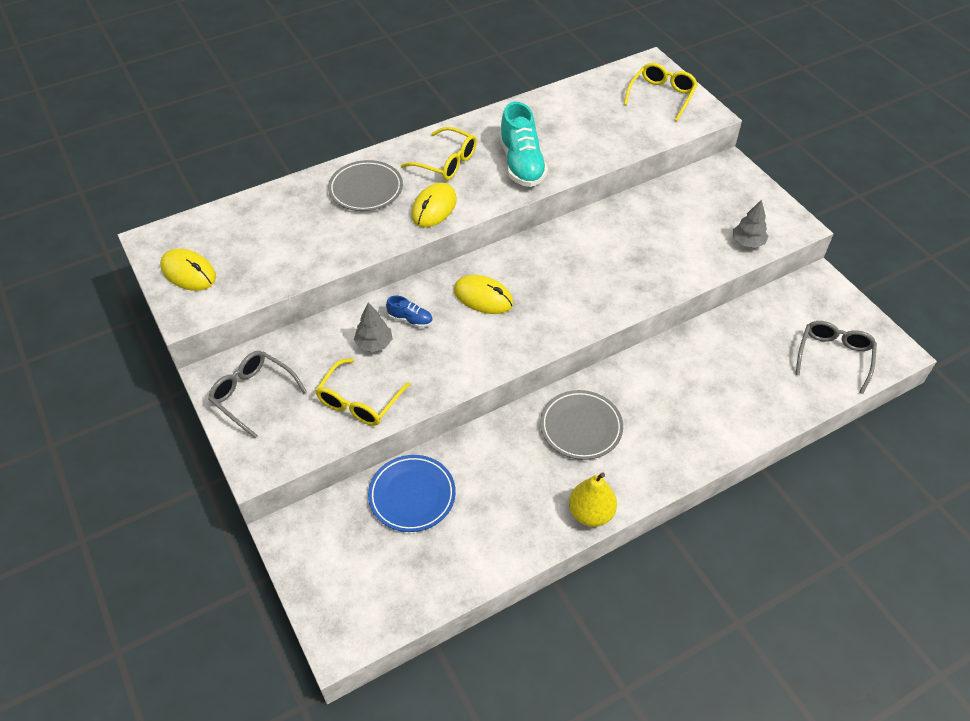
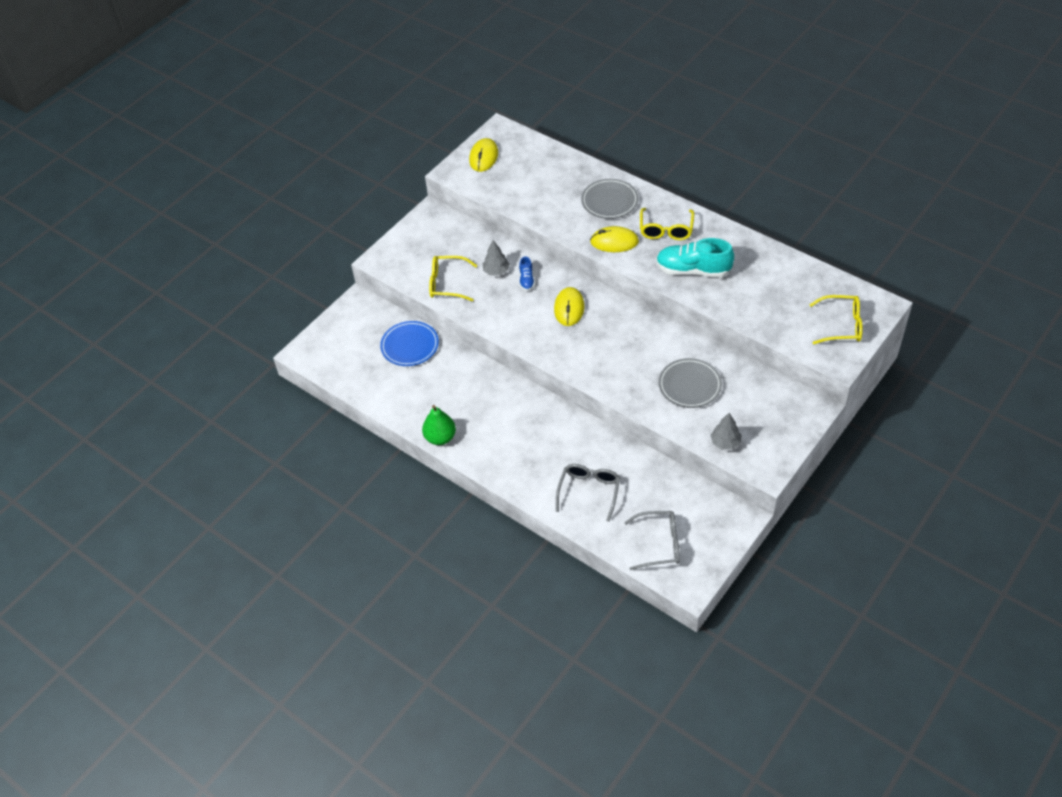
camera: 70 degrees right, 0 degrees up
grey glasses [208,351,307,438] -> grey glasses moved to [556,464,620,522]
turquoise shoe [499,102,548,187] -> turquoise shoe turned 45 degrees clockwise [656,238,734,277]
grey plate [540,390,623,460] -> grey plate moved to [659,358,722,408]
yellow pear [569,472,617,527] -> green pear [422,405,456,445]

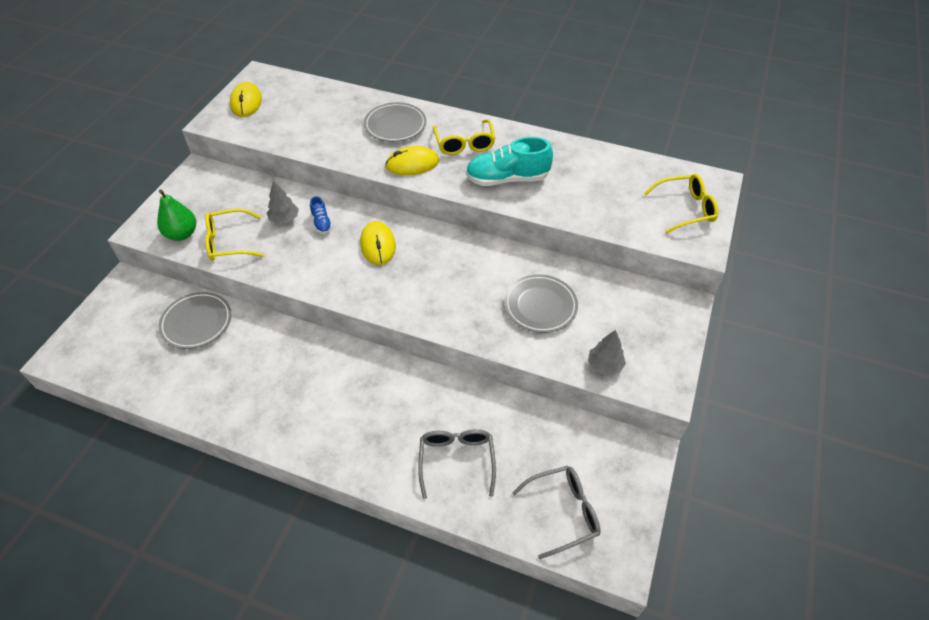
camera: 20 degrees left, 0 degrees up
blue plate [380,321,439,366] -> grey plate [158,292,232,349]
green pear [422,405,456,445] -> green pear moved to [157,189,196,241]

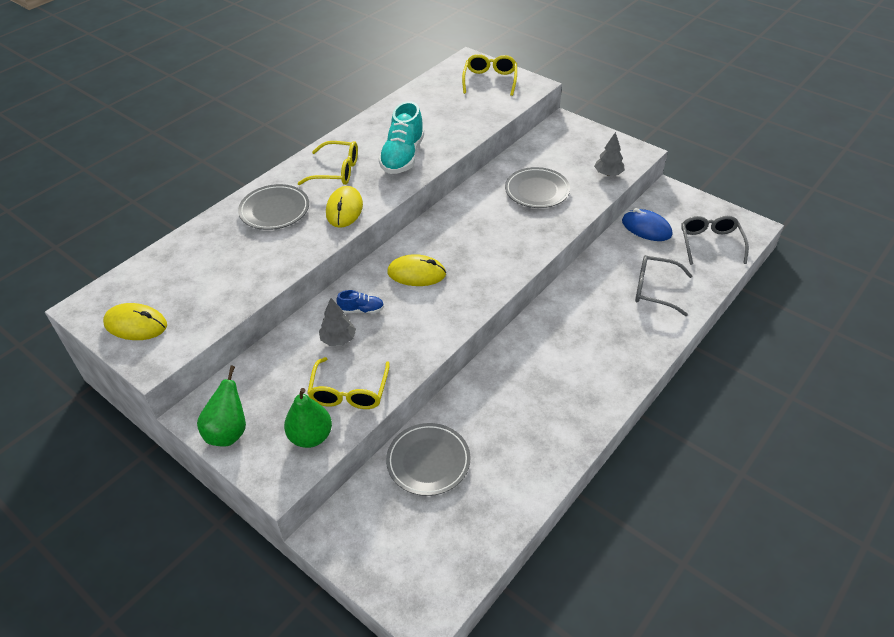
camera: 70 degrees left, 5 degrees down
none -> green pear [197,366,246,447]
none -> blue mouse [622,208,672,241]

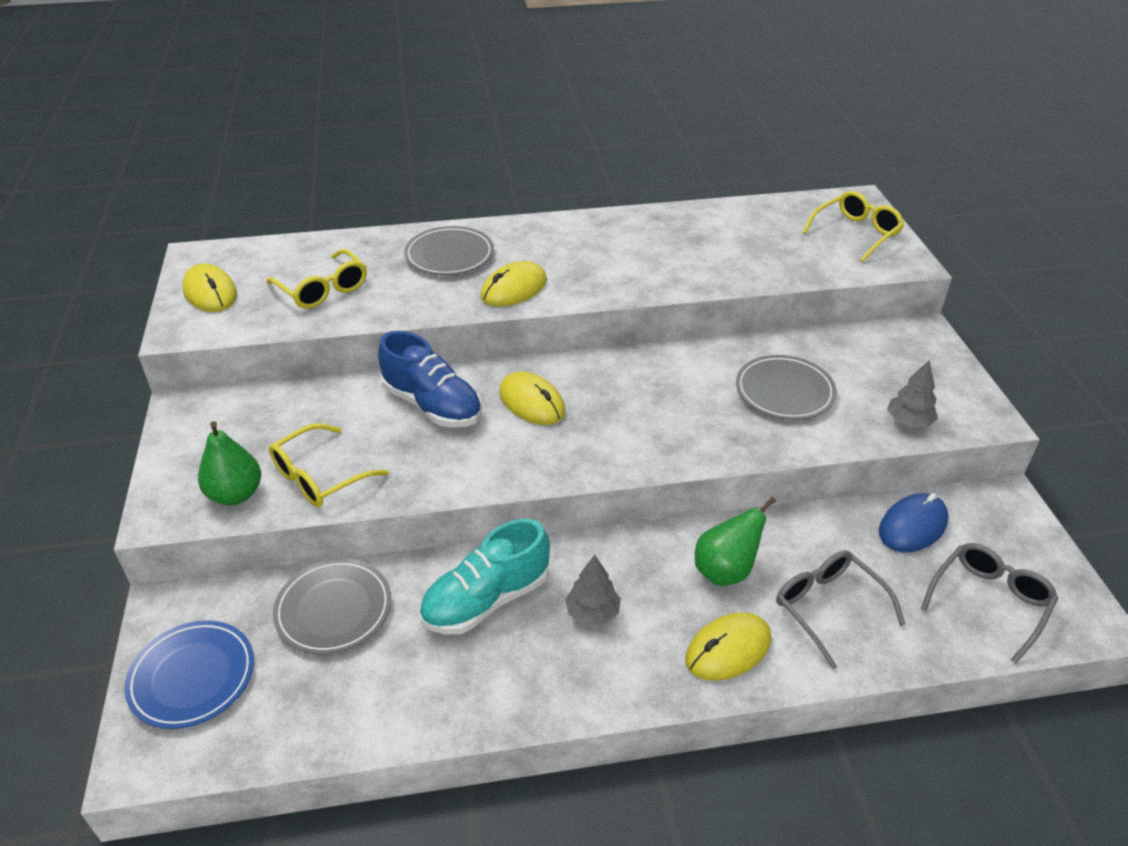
camera: 40 degrees right, 5 degrees down
green pear [197,366,246,447] -> green pear moved to [695,497,776,586]
yellow glasses [297,141,358,185] -> yellow glasses moved to [267,249,367,309]
grey tree [319,298,356,346] -> grey tree moved to [565,555,621,625]
blue shoe [336,290,384,314] -> blue shoe [378,331,482,428], size x2.06
turquoise shoe [378,101,424,174] -> turquoise shoe moved to [419,519,550,635]
blue mouse [622,208,672,241] -> blue mouse turned 60 degrees clockwise [879,493,949,552]
none -> blue plate [124,620,254,729]
none -> yellow mouse [685,612,771,681]

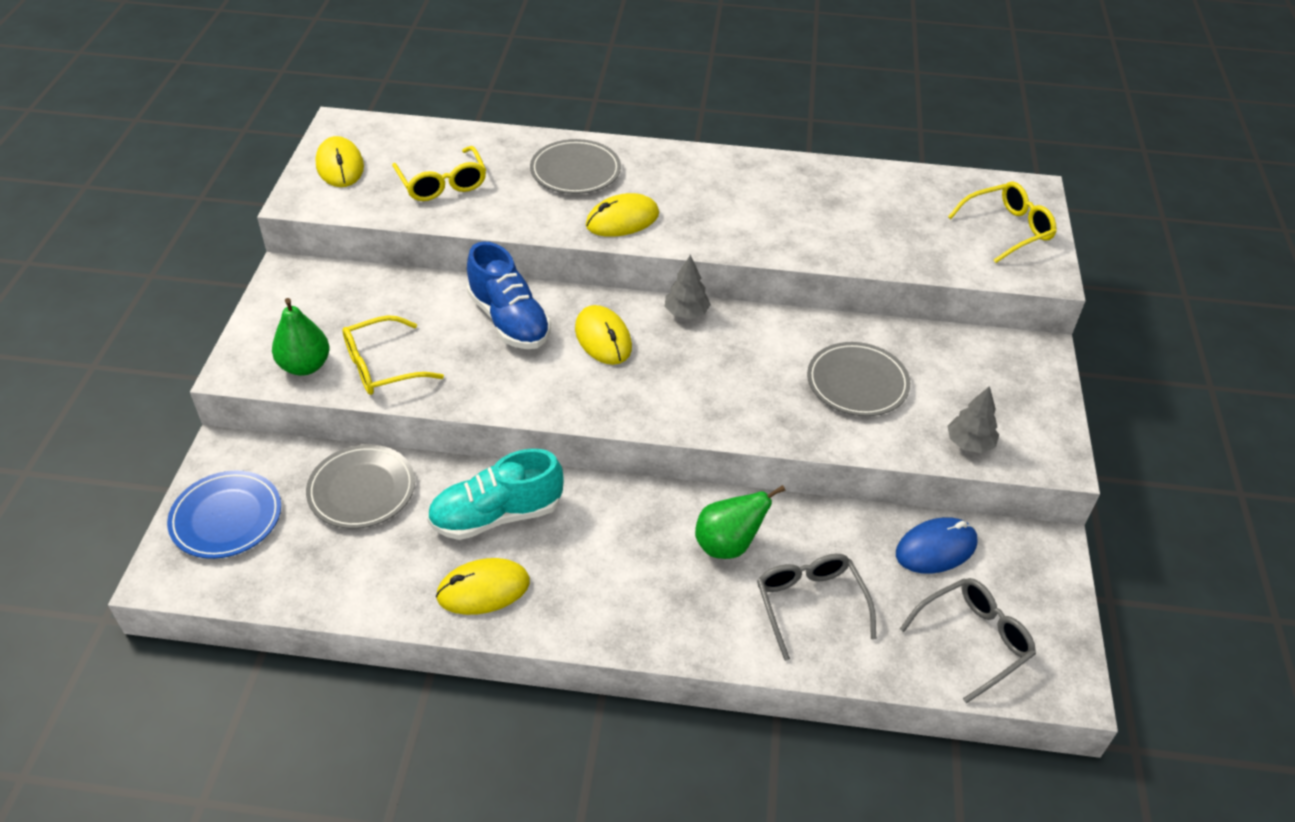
camera: 15 degrees right, 5 degrees up
grey tree [565,555,621,625] -> grey tree moved to [665,255,711,319]
yellow mouse [685,612,771,681] -> yellow mouse moved to [436,558,530,615]

